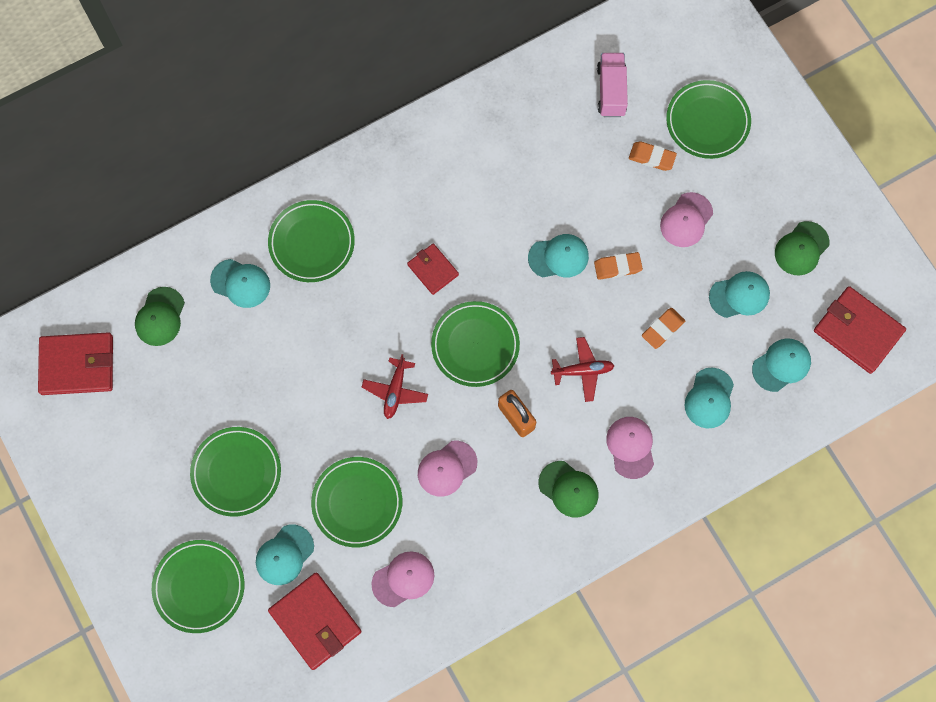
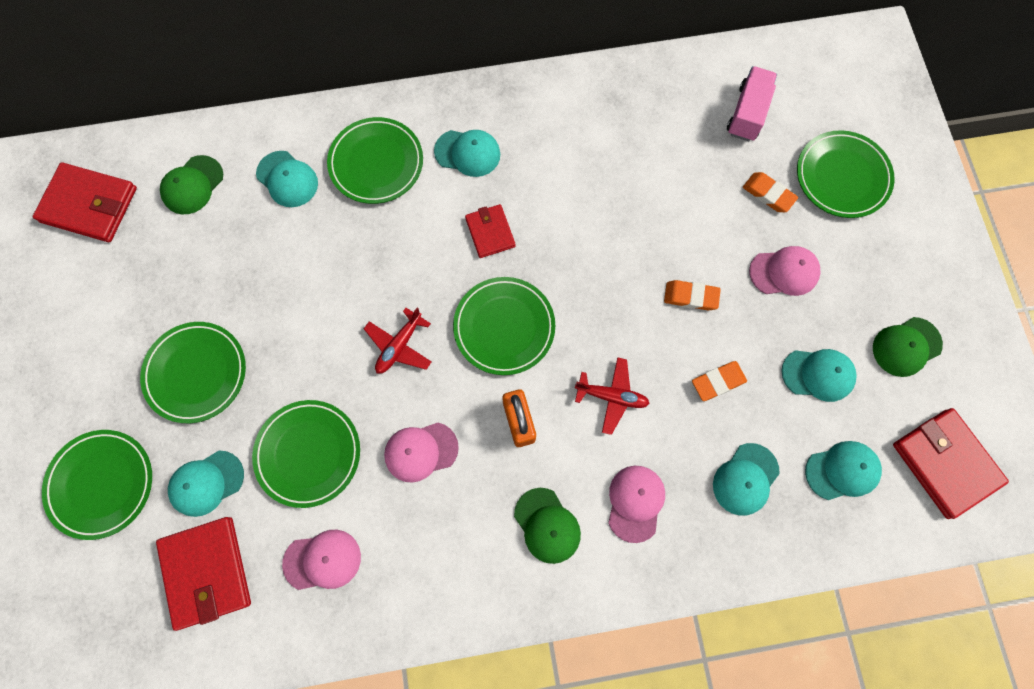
camera: 20 degrees right, 0 degrees up
turquoise cap [528,234,589,278] -> turquoise cap moved to [434,130,500,177]
pink cap [660,192,713,247] -> pink cap turned 150 degrees counterclockwise [749,246,820,296]

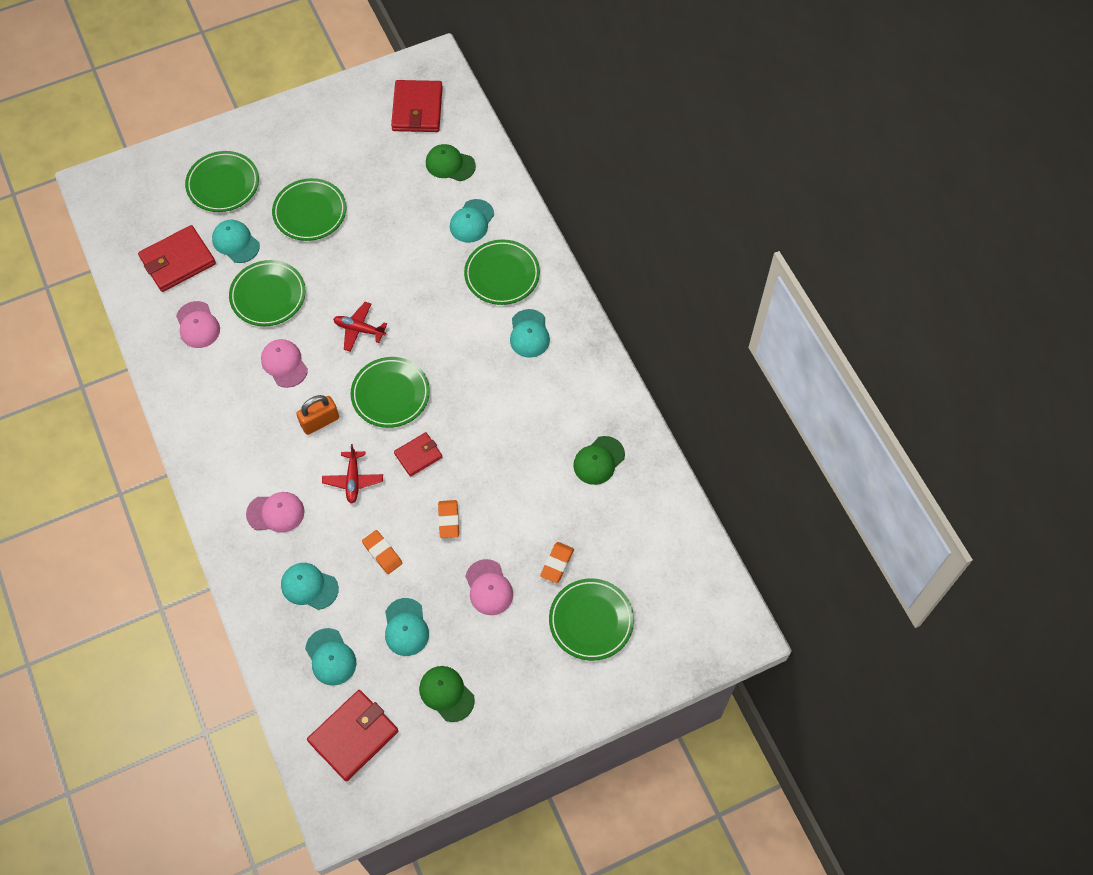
camera: 75 degrees right, 10 degrees down
red wallet [465,204,516,258] -> red wallet moved to [394,432,442,477]
green cap [514,488,581,564] -> green cap moved to [573,436,625,485]
pink truck [727,66,777,141] -> none

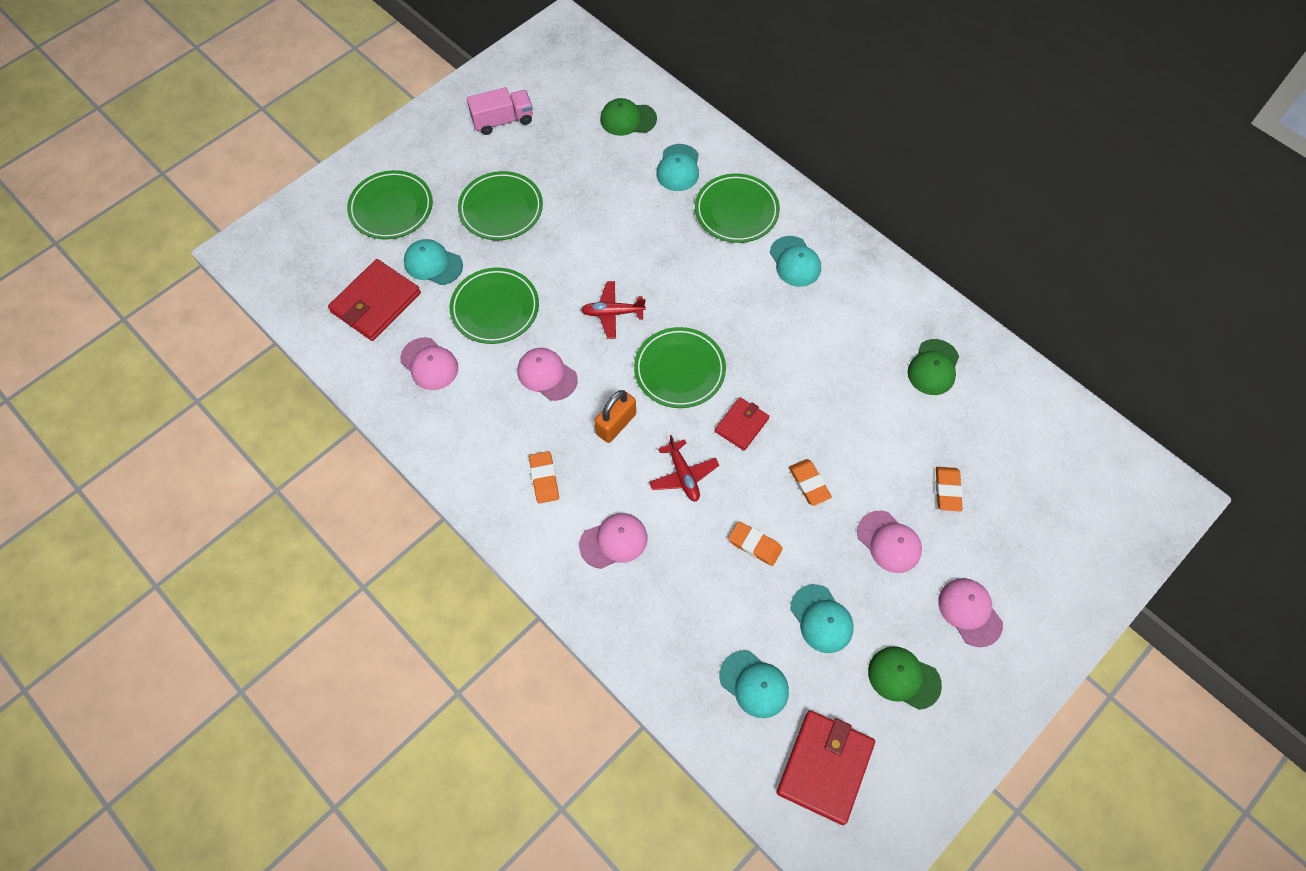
camera: 20 degrees left, 0 degrees up
turquoise cap [281,563,339,610] -> none
red wallet [391,80,443,132] -> none
green plate [549,578,634,661] -> none
none -> pink truck [467,87,533,135]
none -> orange eraser [529,451,559,504]
none -> pink cap [938,578,1003,647]

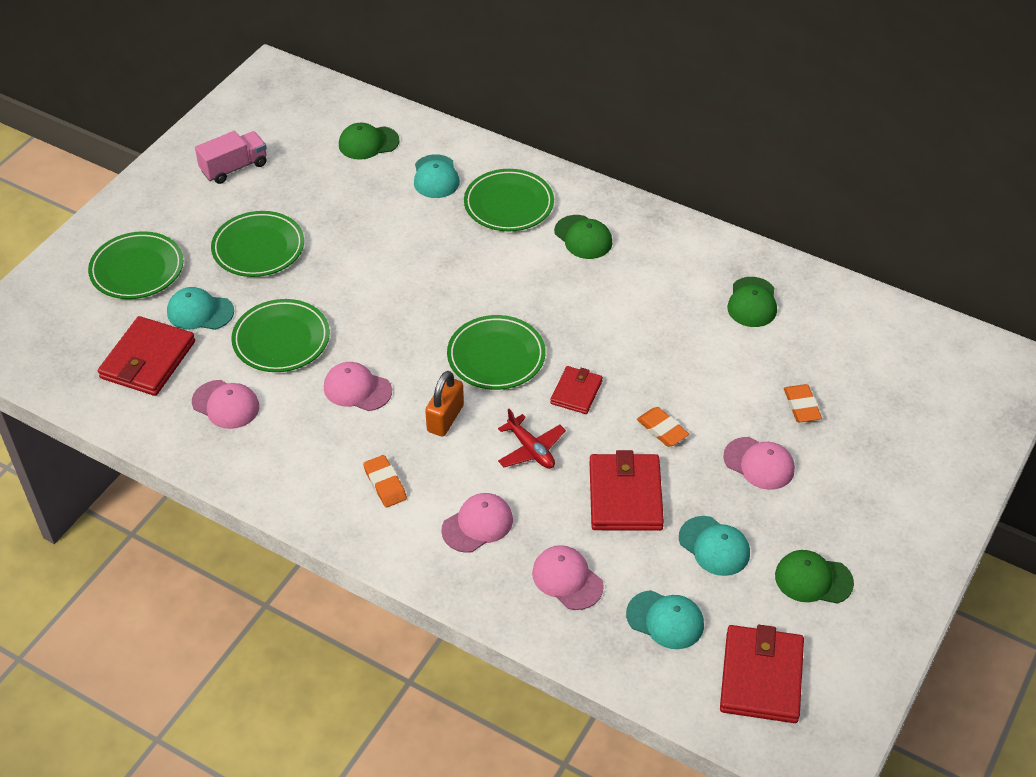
camera: 15 degrees left, 15 degrees down
red plane [581,281,646,339] -> none
orange eraser [728,521,783,566] -> red wallet [589,450,664,531]
turquoise cap [770,236,821,287] -> green cap [554,215,612,259]
pink cap [938,578,1003,647] -> pink cap moved to [532,545,604,610]

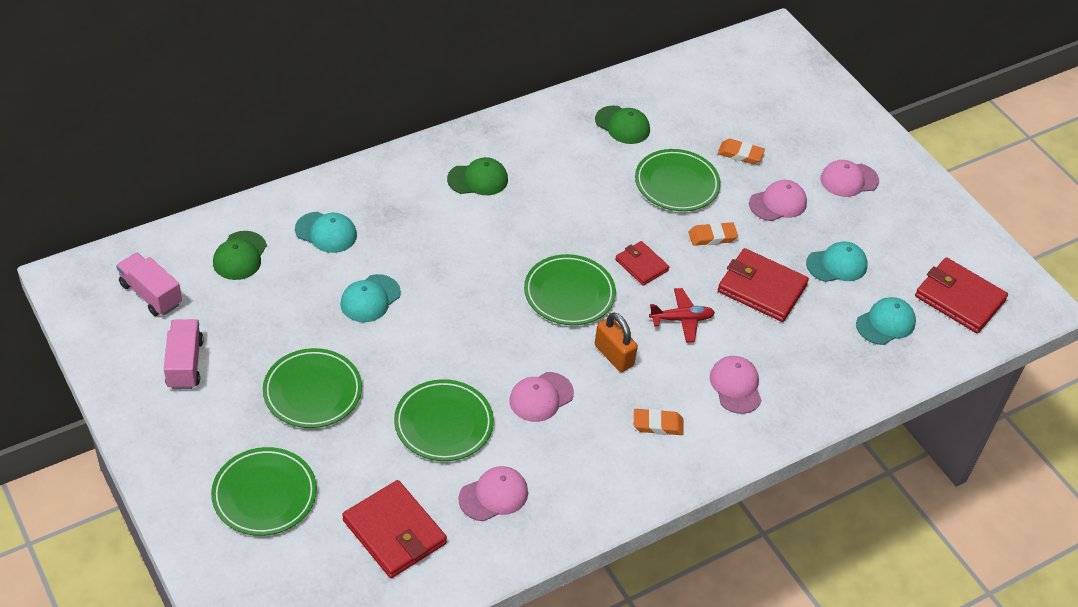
camera: 65 degrees left, 0 degrees up
turquoise cap [167,287,234,330] -> turquoise cap moved to [340,274,401,322]
green plate [464,169,554,231] -> green plate moved to [635,149,721,211]
pink cap [532,545,604,610] -> pink cap moved to [820,160,879,197]
green cap [775,550,854,604] -> none
none -> pink truck [116,253,182,316]

